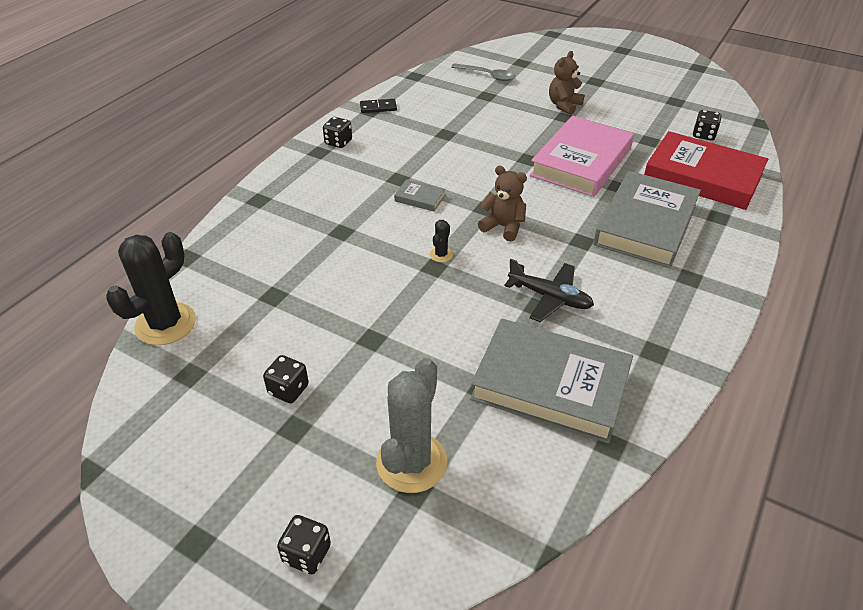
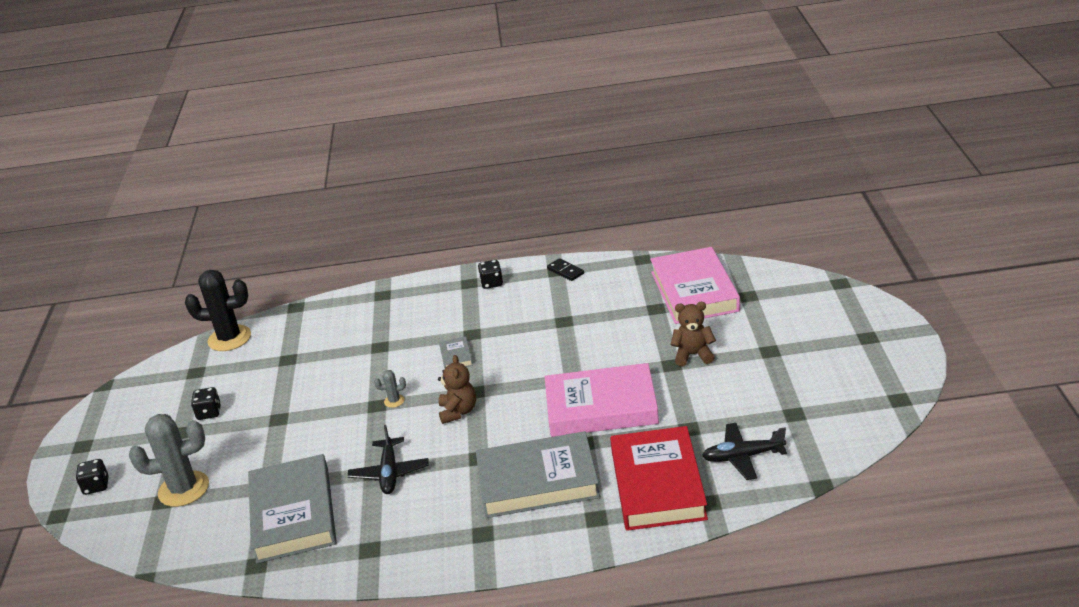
camera: 60 degrees right, 10 degrees down
black cactus [430,220,453,262] -> grey cactus [374,370,406,408]
grey spoon [451,63,515,81] -> pink book [650,247,740,324]
black dice [693,110,722,141] -> black plane [702,423,787,480]

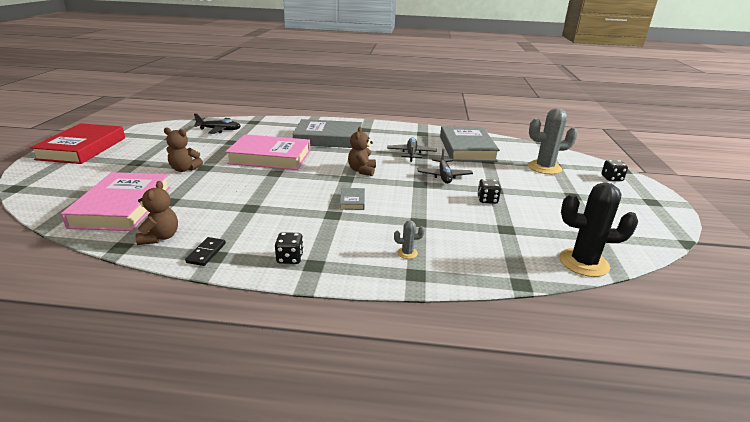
camera: 175 degrees left, 5 degrees down
black dice [191,387,221,420] -> black dice moved to [477,179,501,204]
grey cactus [374,370,406,408] -> grey cactus moved to [394,220,425,259]
black domino [547,258,584,281] -> black domino turned 45 degrees clockwise [185,237,226,266]
red book [610,426,708,531] -> red book moved to [30,123,125,164]
none -> brown teddy bear [136,181,178,245]
none -> black plane [417,148,473,184]

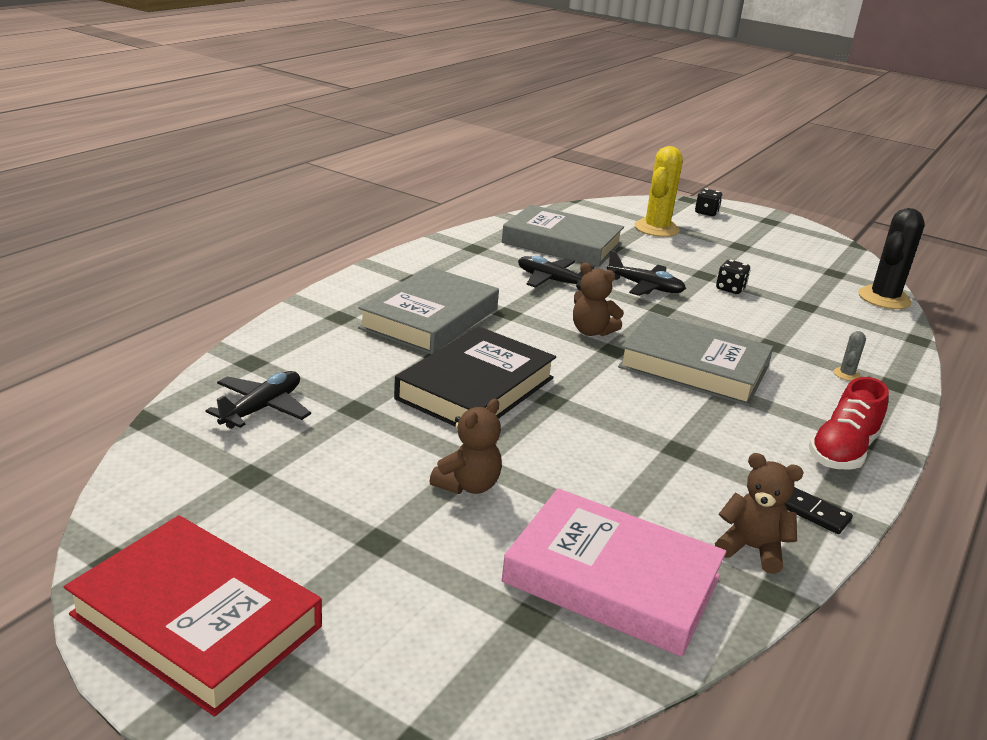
camera: 65 degrees left, 0 degrees up
pink book [225,134,310,170] -> black book [394,327,556,427]
black dice [275,232,304,264] -> red shoe [809,377,889,470]
grey book [340,188,365,210] -> grey book [618,313,773,406], size x2.44
grey cactus [528,108,578,174] -> yellow cactus [634,146,683,237]

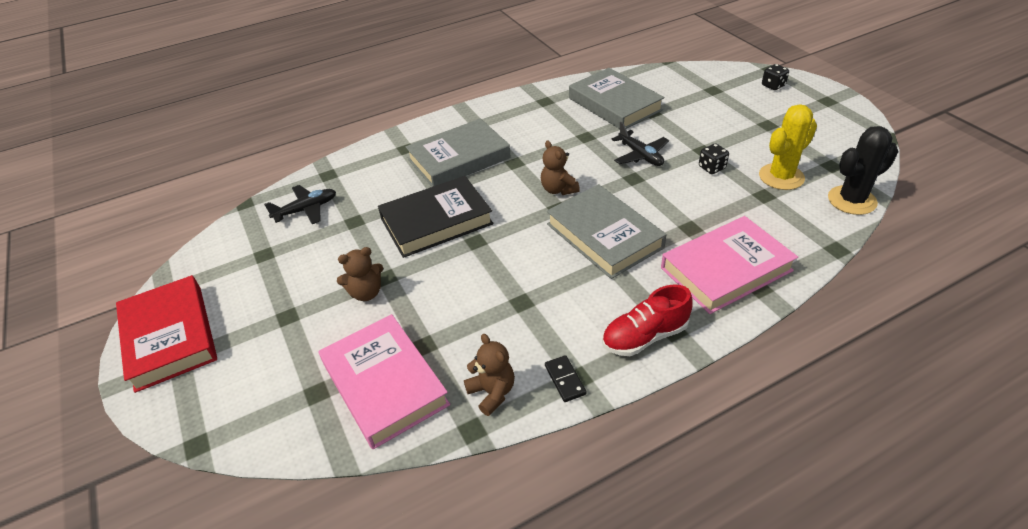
camera: 35 degrees right, 15 degrees up
black plane [518,256,594,290] -> none
yellow cactus [634,146,683,237] -> yellow cactus moved to [759,104,817,190]
grey cactus [834,331,866,381] -> pink book [661,216,798,314]

